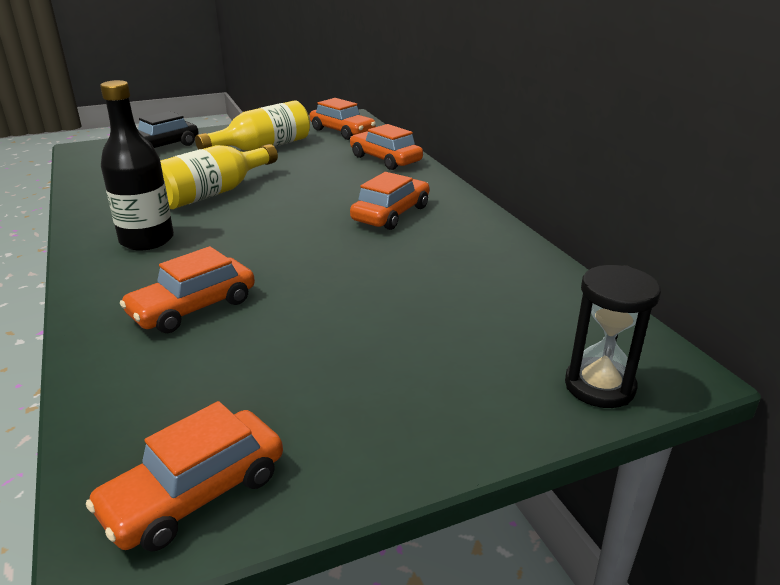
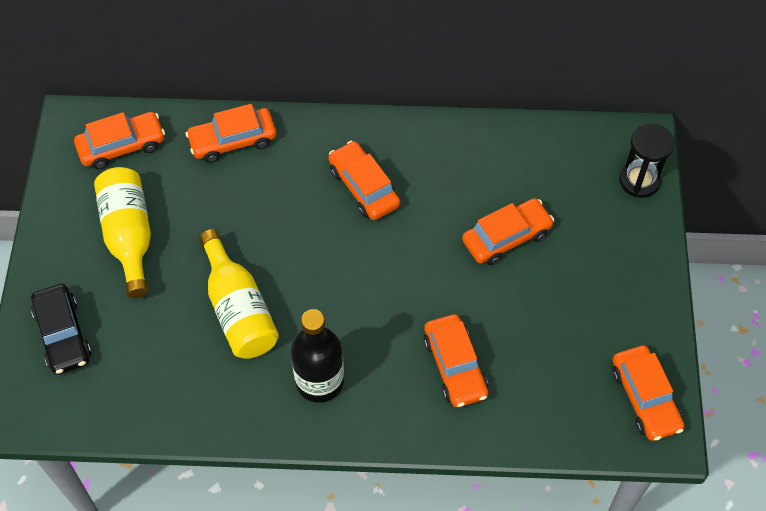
camera: 65 degrees left, 30 degrees up
none -> orange car [462,198,554,265]

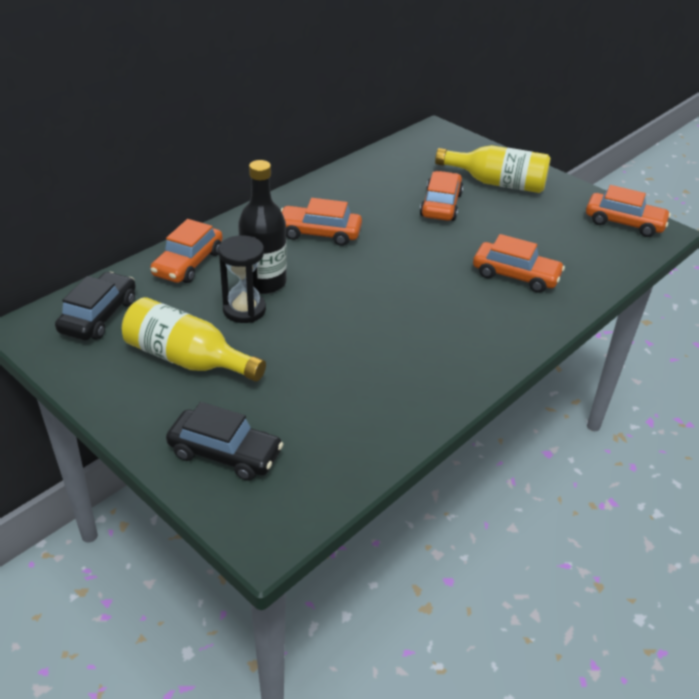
camera: 50 degrees left, 20 degrees down
orange car [74,112,165,169] -> black car [55,272,136,340]
yellow bottle [199,229,279,359] -> yellow bottle moved to [435,145,551,193]
black bottle [291,309,344,403] -> black bottle moved to [238,160,287,294]
black hourglass [619,124,674,198] -> black hourglass moved to [218,235,266,323]

